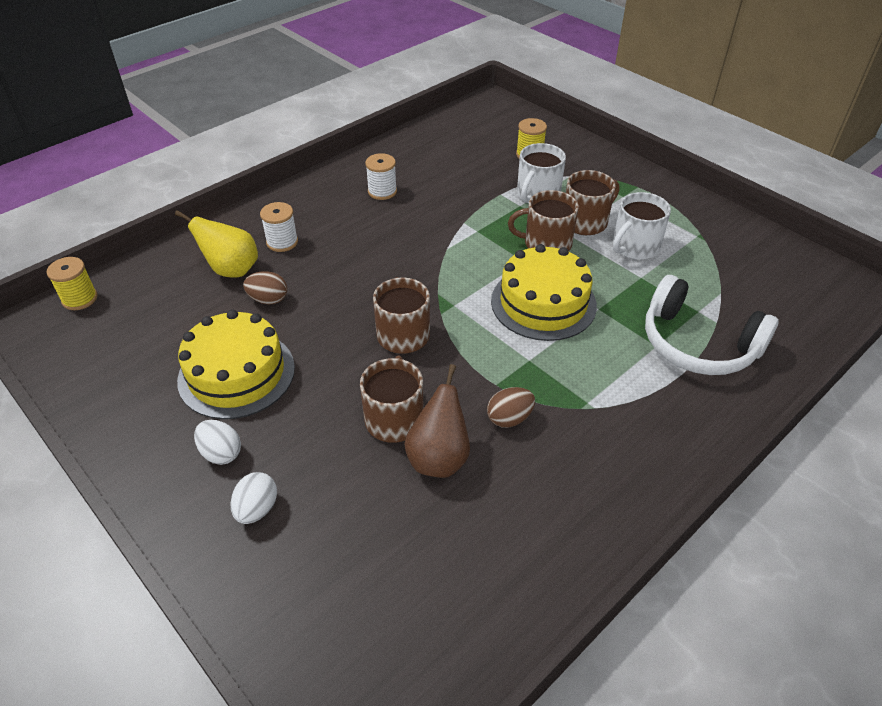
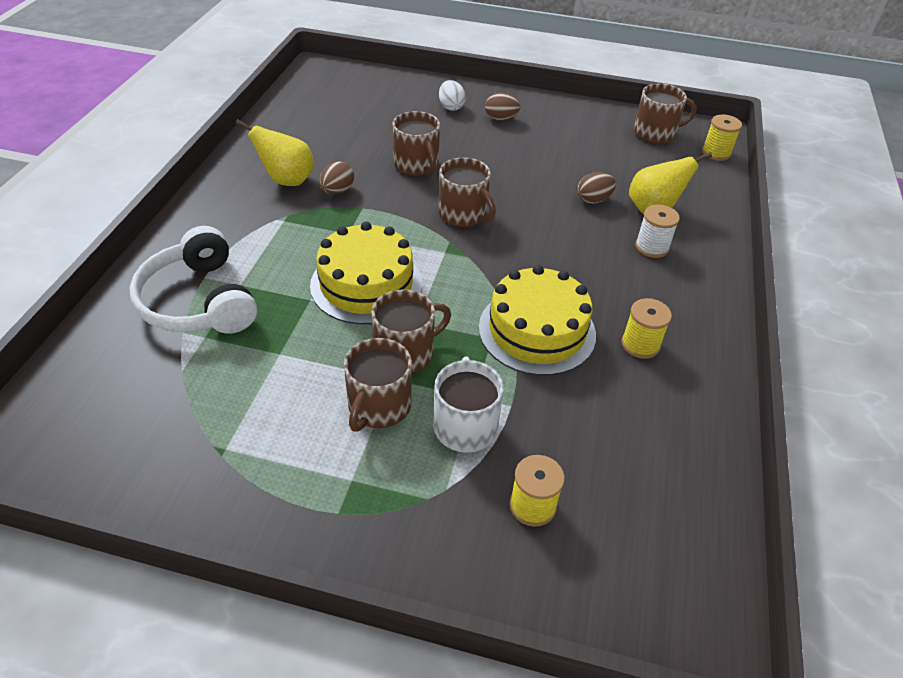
camera: 145 degrees right, 0 degrees up
yellow cake [177,310,295,419] -> yellow cake moved to [479,265,596,376]
white egg [194,420,241,465] -> brown egg [485,93,521,120]
white spool [365,153,397,200] -> yellow spool [621,298,672,359]
brown pear [404,364,470,478] -> none
white mug [613,192,671,260] -> none
white headphones [645,275,779,375] -> white headphones turned 120 degrees counterclockwise [129,226,257,334]
none -> yellow pear [236,119,314,186]
none -> brown mug [634,83,696,144]

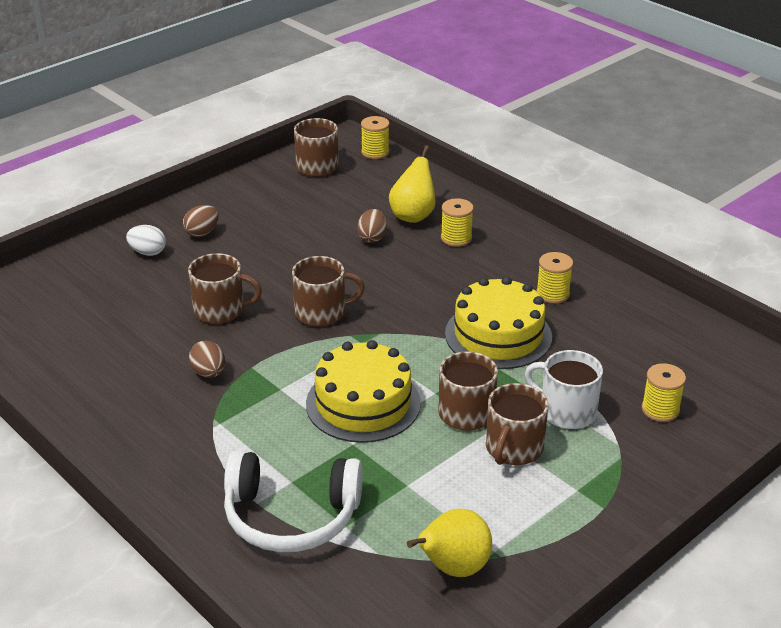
camera: 55 degrees left, 10 degrees down
yellow pear [236,119,314,186] -> yellow pear moved to [407,509,492,577]
brown mug [344,338,412,432] -> brown mug turned 60 degrees clockwise [486,383,548,465]
white spool [635,204,680,258] -> yellow spool [441,198,474,247]

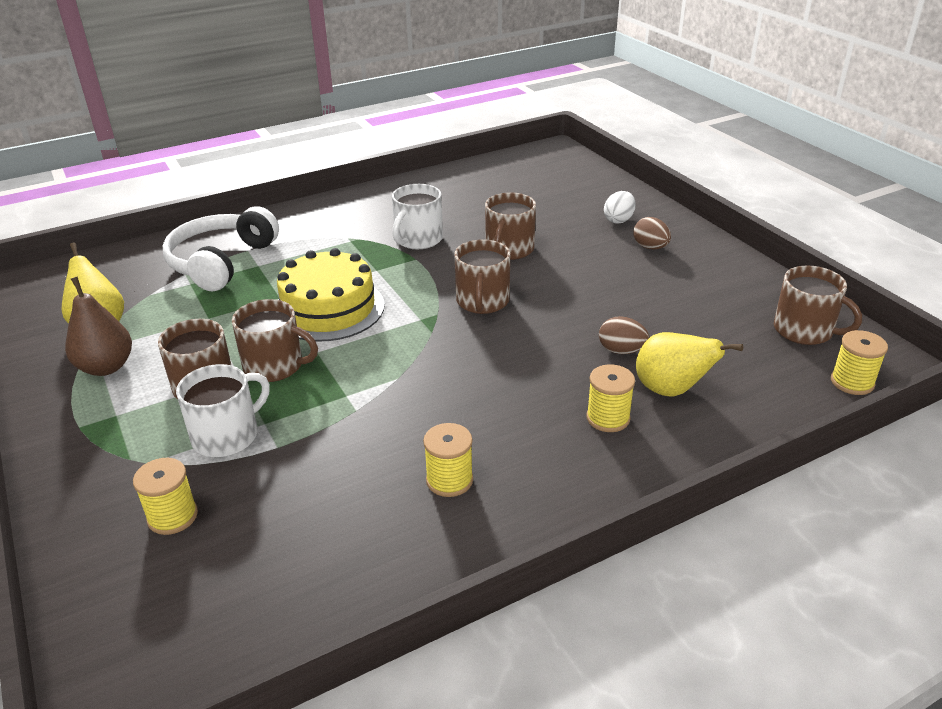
camera: 105 degrees right, 0 degrees up
brown egg [189,340,225,378] -> white mug [392,184,443,249]
yellow cake [445,277,552,369] -> none
none -> brown pear [65,276,132,376]

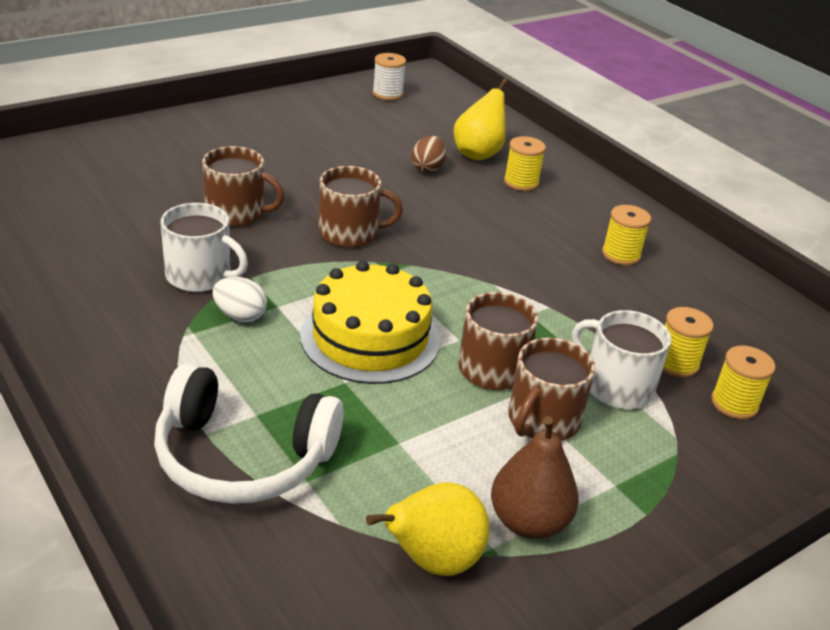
camera: 100 degrees left, 0 degrees up
white egg [604,191,636,224] -> white egg moved to [213,277,267,322]
brown egg [633,217,671,250] -> none
brown mug [774,265,862,345] -> white spool [373,53,406,100]
yellow spool [831,330,888,395] -> yellow spool moved to [662,307,714,377]

